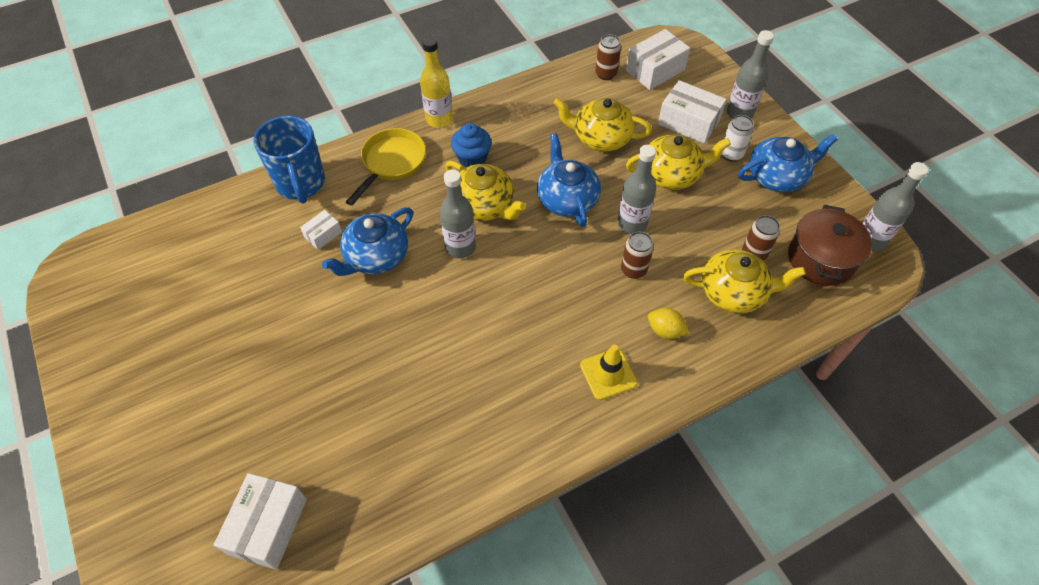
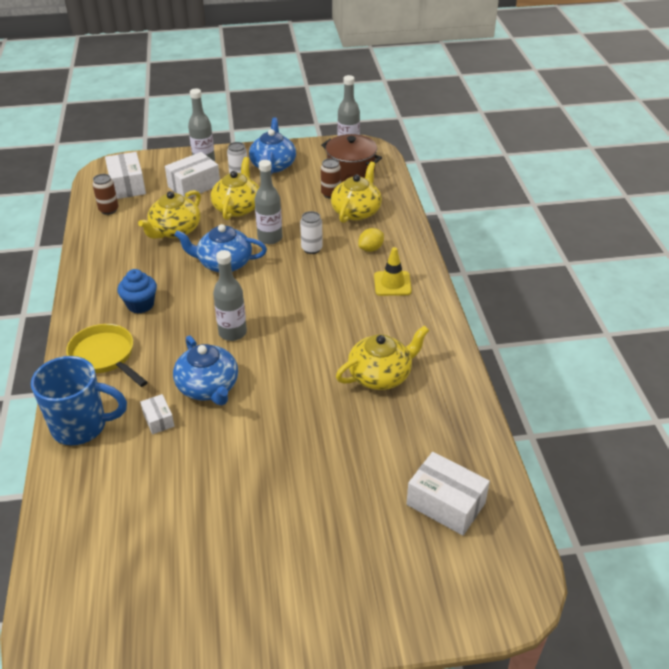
camera: 70 degrees left, 15 degrees down
yellow bottle [420,37,453,128] -> none
yellow teapot [445,161,526,221] -> yellow teapot moved to [336,325,429,390]
brown can [621,232,654,279] -> white can [300,211,323,254]

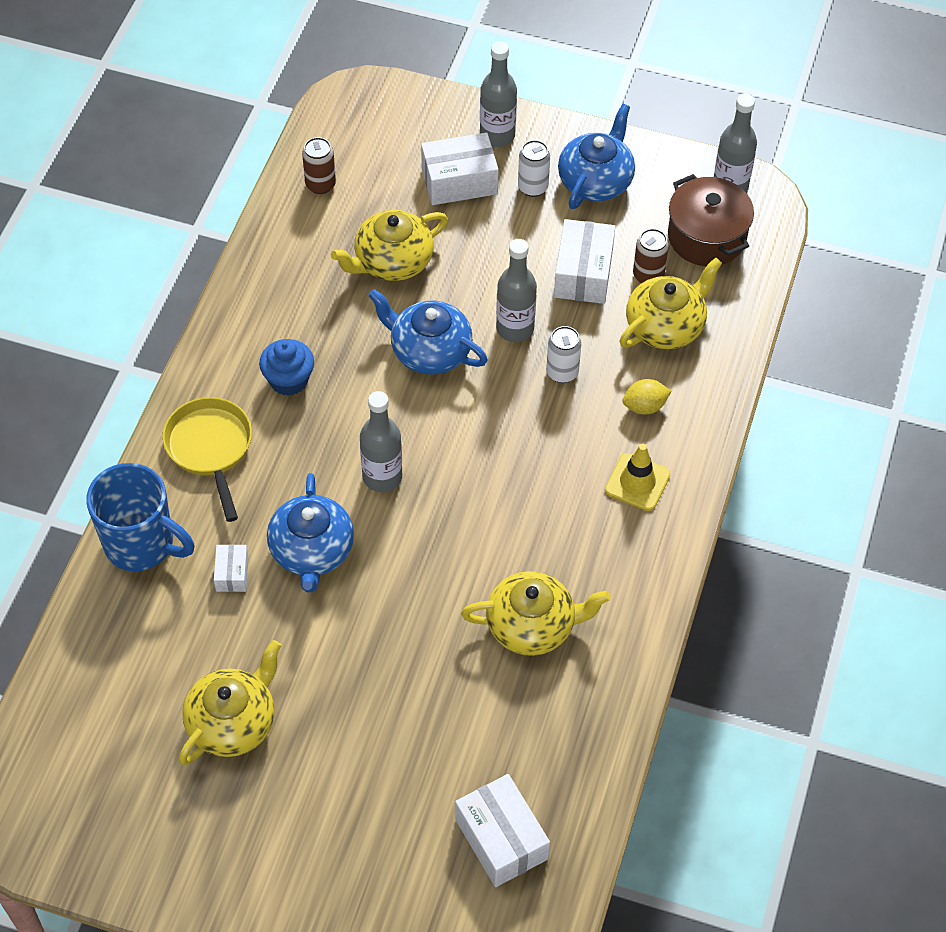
camera: 25 degrees right, 15 degrees up
white box [105,152,146,199] -> white box moved to [554,219,615,304]
yellow teapot [211,157,259,220] -> yellow teapot moved to [179,640,281,765]

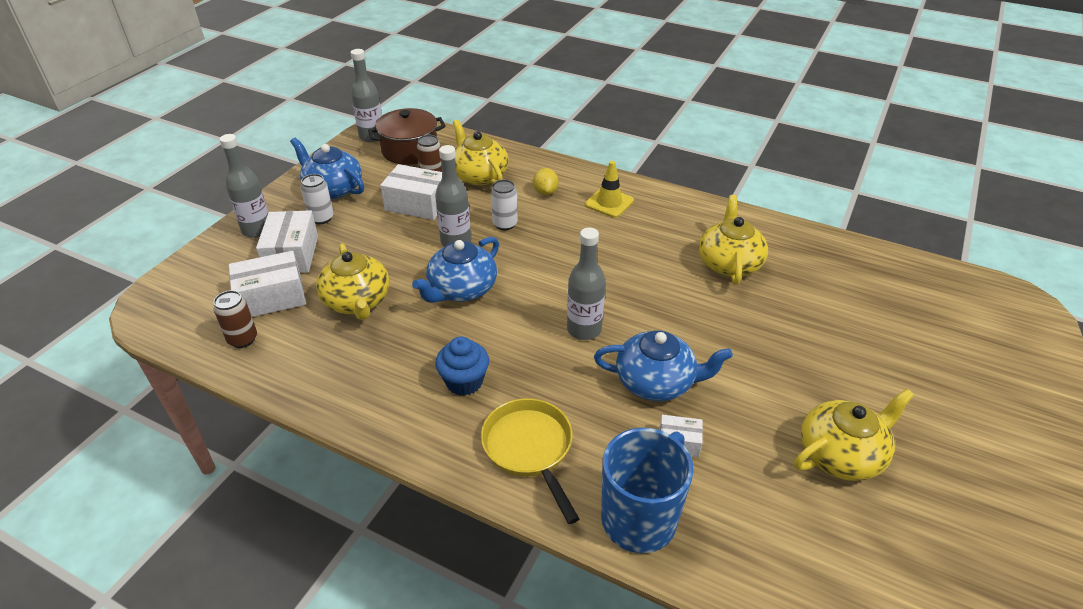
camera: 80 degrees left, 15 degrees down
yellow pan [162,397,252,522] -> yellow pan turned 75 degrees clockwise [481,398,579,524]
yellow teapot [179,640,281,765] -> yellow teapot turned 105 degrees clockwise [794,389,915,481]
white box [455,774,550,887] -> white box moved to [229,251,306,317]

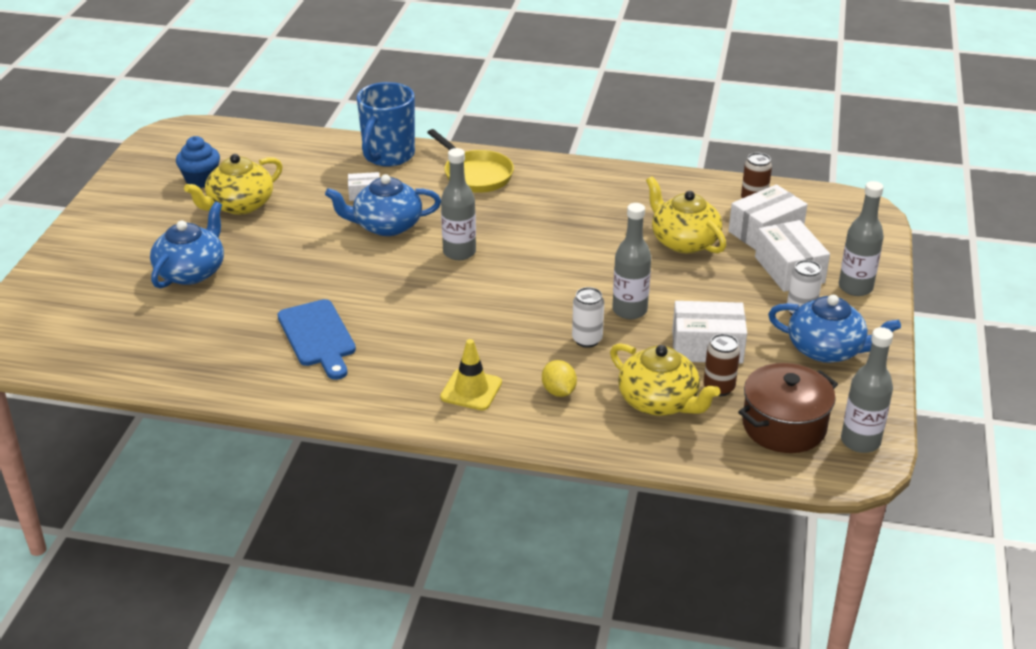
camera: 165 degrees right, 5 degrees down
blue teapot [412,237,499,303] -> blue teapot moved to [150,202,224,288]
blue cupcake [435,337,489,396] -> blue cupcake moved to [176,136,220,188]
yellow teapot [699,195,768,285] -> blue cutting board [278,299,356,380]

